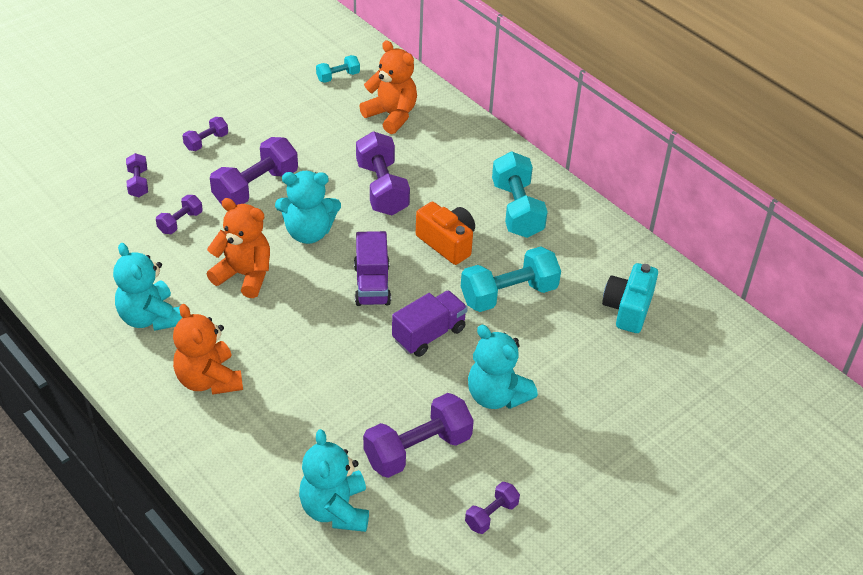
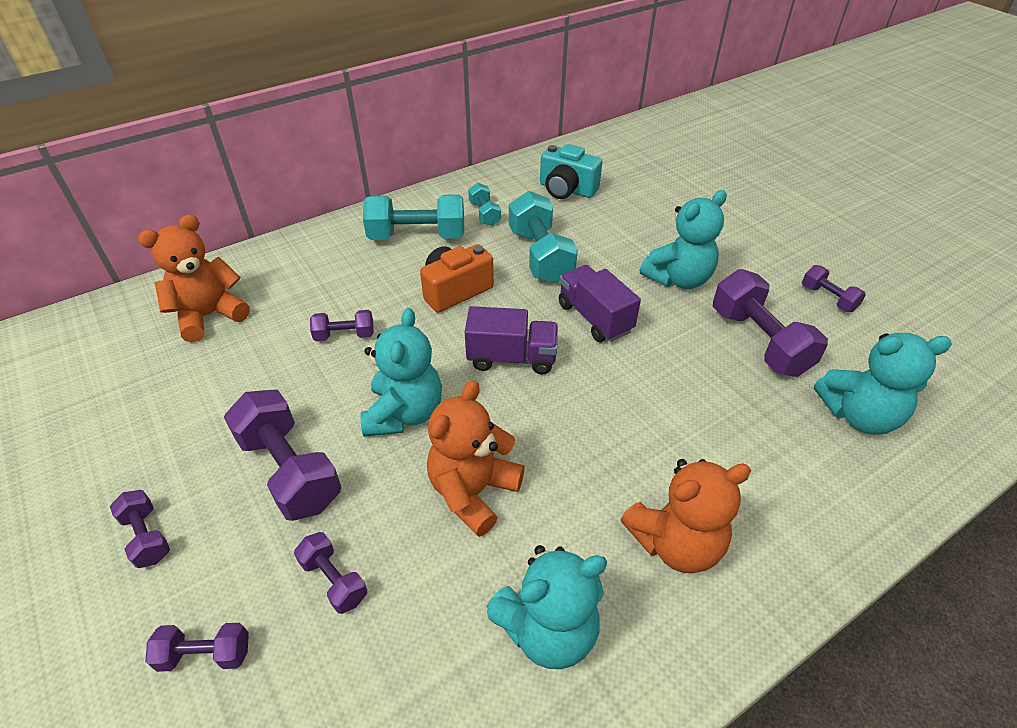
camera: 80 degrees left, 0 degrees up
turquoise dumbbell [316,55,360,83] -> turquoise dumbbell moved to [468,183,501,226]
purple dumbbell [356,131,410,215] -> purple dumbbell [310,310,374,341], size x0.52

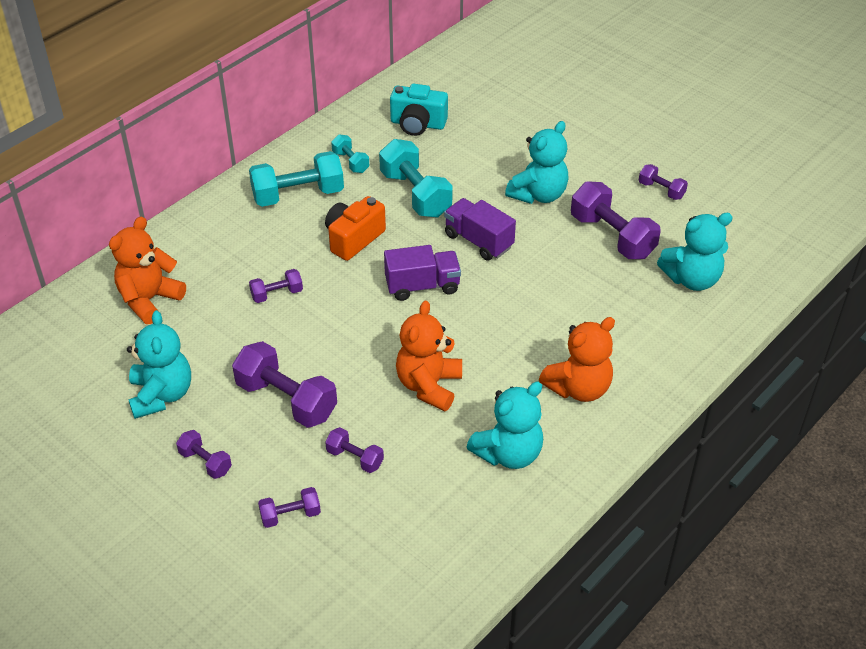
camera: 15 degrees left, 0 degrees up
turquoise teddy bear [361,308,442,437] -> turquoise teddy bear moved to [127,310,191,419]

